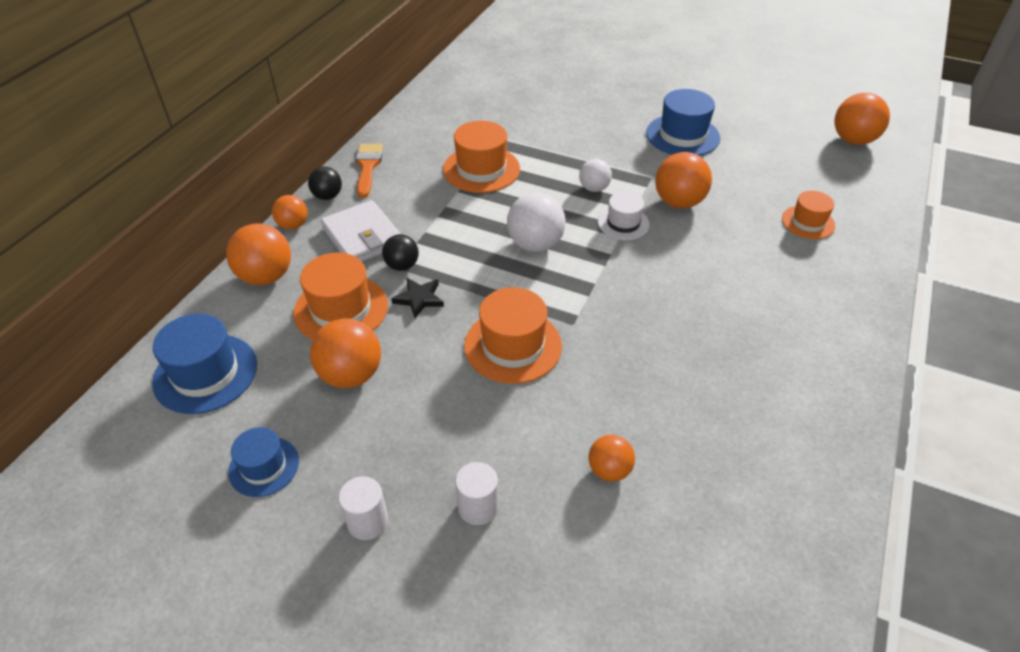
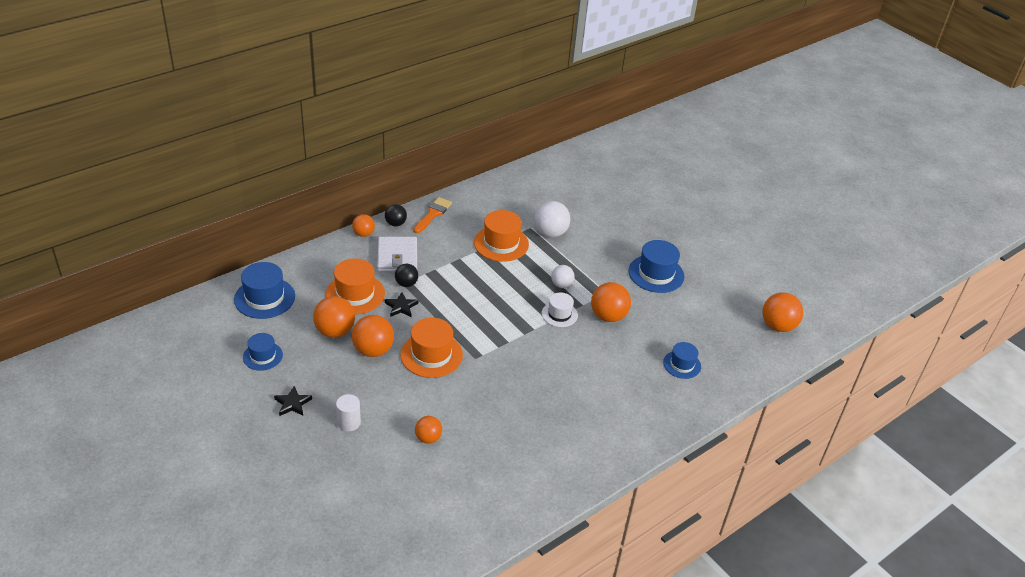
camera: 25 degrees right, 5 degrees down
orange ball [226,223,291,285] -> orange ball moved to [352,315,394,357]
white cylinder [339,476,388,540] -> black star [274,386,312,416]
white ball [507,192,566,252] -> white ball moved to [534,201,571,238]
orange hat [782,191,835,239] -> blue hat [663,342,701,379]

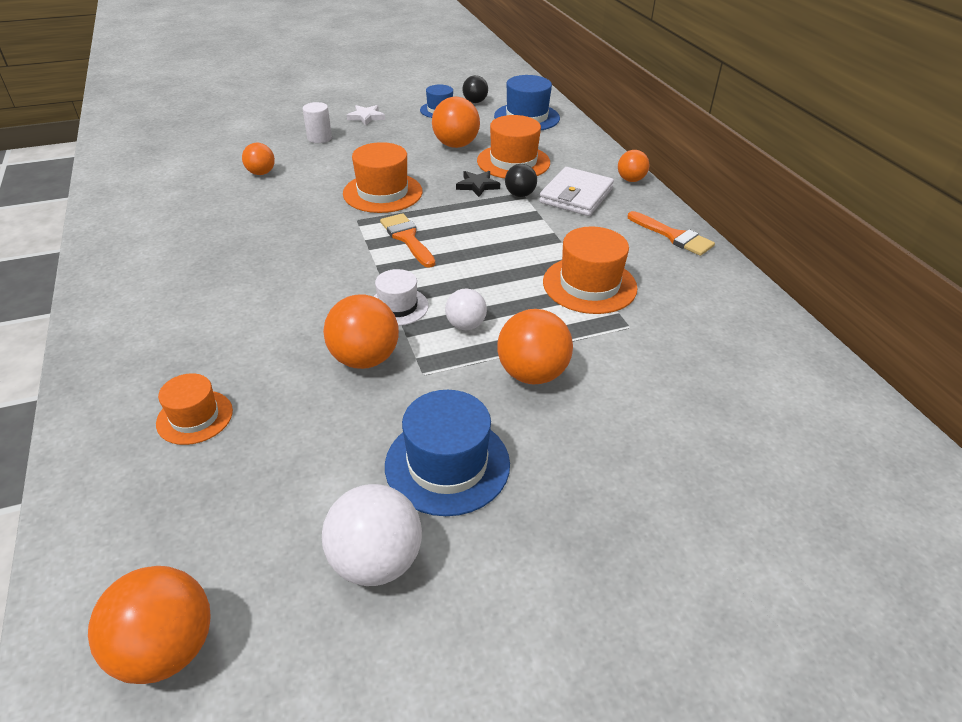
camera: 110 degrees right, 0 degrees up
black star [274,386,312,416] -> white star [347,105,385,126]
orange ball [352,315,394,357] -> orange ball moved to [498,309,573,384]
white wallet [377,237,417,272] -> white wallet turned 75 degrees counterclockwise [539,167,614,216]
black ball [385,204,407,226] -> black ball moved to [462,75,488,103]
white ball [534,201,571,238] -> white ball moved to [322,484,422,586]
blue hat [663,342,701,379] -> orange hat [156,373,233,445]
none -> orange brush [380,213,435,268]

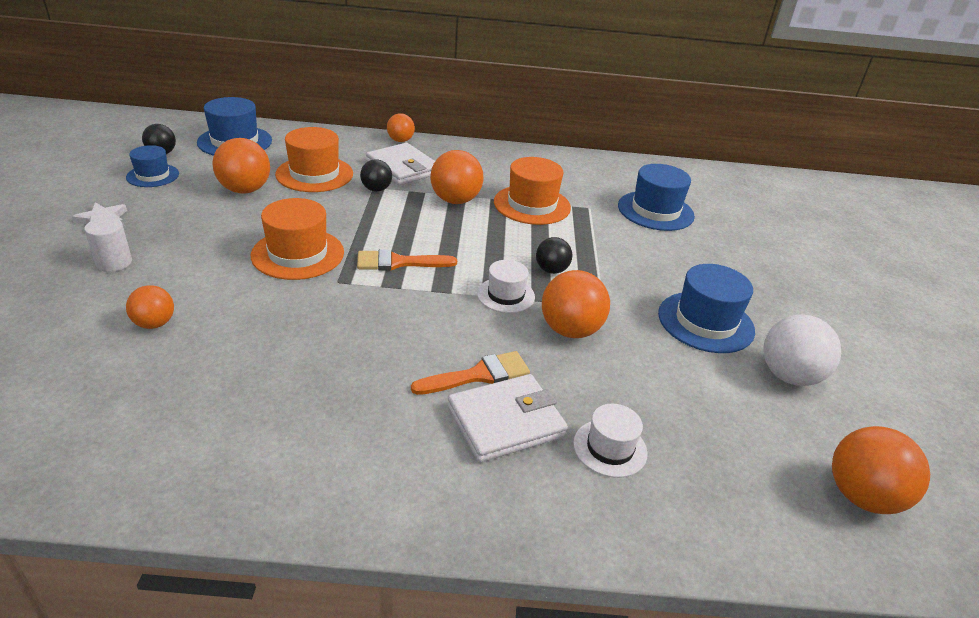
camera: 70 degrees left, 5 degrees down
orange hat [156,373,233,445] -> white hat [573,404,648,478]
white ball [445,289,487,330] -> black ball [536,237,572,274]
black star [456,171,500,197] -> none
orange ball [498,309,573,384] -> orange ball moved to [430,150,483,204]
orange brush [628,211,715,256] -> orange brush moved to [411,351,530,395]
none -> white wallet [447,374,568,463]
none -> blue hat [618,164,695,231]

